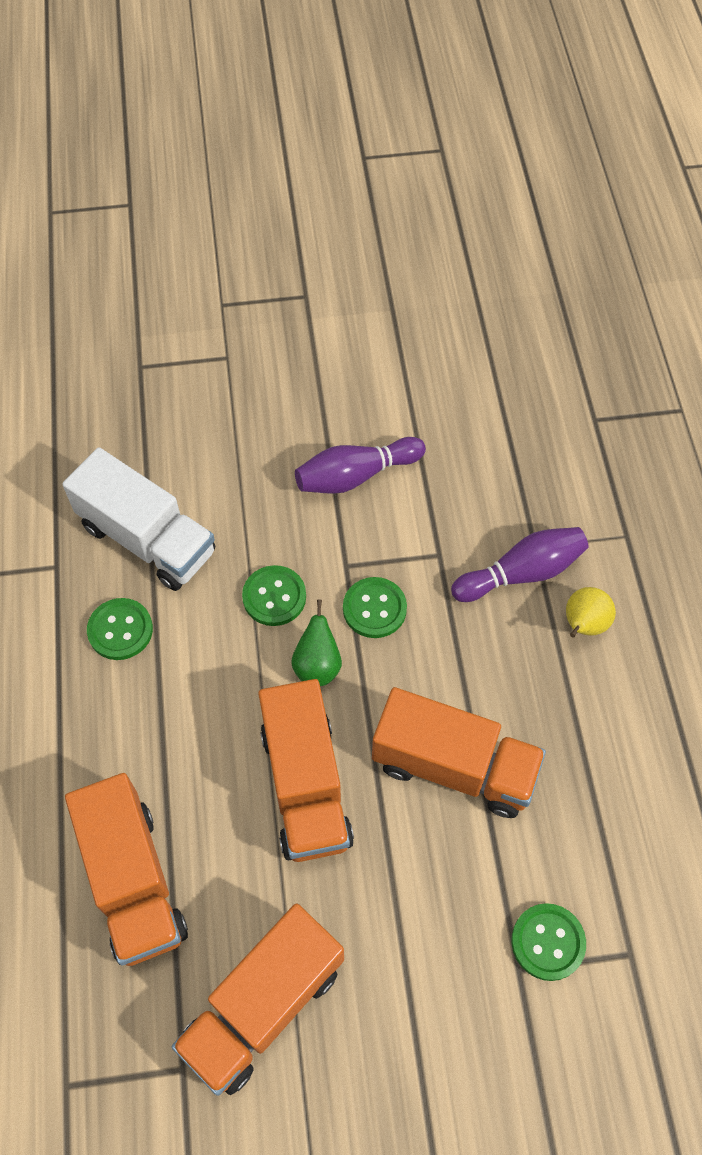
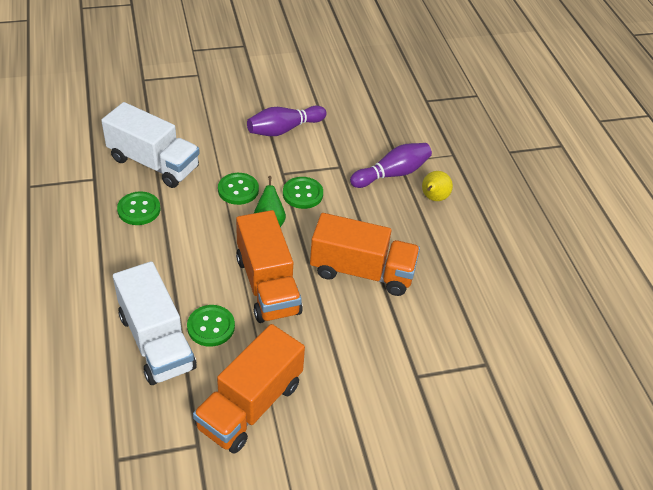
camera: 10 degrees left, 15 degrees down
orange truck [65,773,188,966] -> white truck [113,261,197,385]
green button [511,903,586,981] -> green button moved to [187,305,235,347]

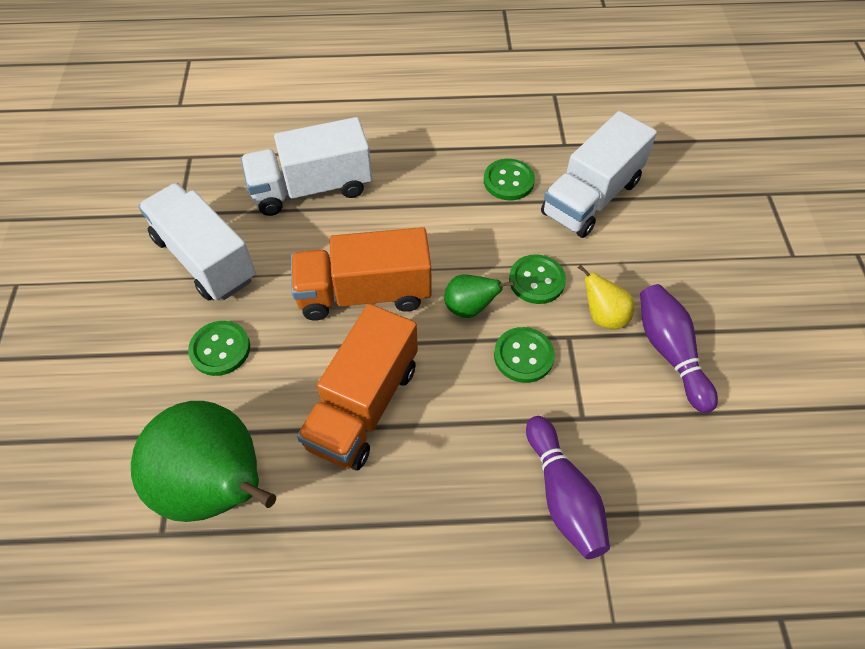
camera: 105 degrees right, 10 degrees up
green button [187,305,235,347] -> green button moved to [188,321,250,376]
orange truck [193,324,305,454] -> white truck [138,183,256,301]
yellow pear [422,171,453,201] -> yellow pear moved to [578,264,634,329]
none -> green pear [131,401,276,522]

